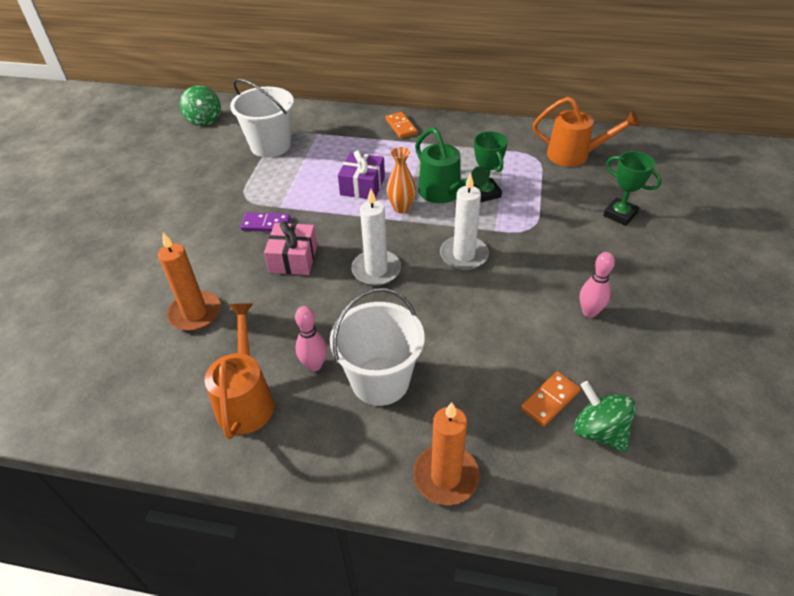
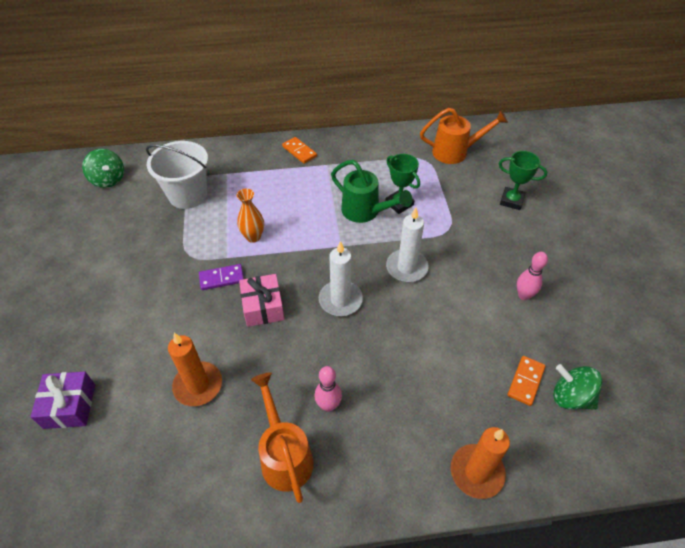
camera: 20 degrees left, 5 degrees up
white bucket [330,288,425,406] -> none
purple gift [338,150,385,199] -> purple gift moved to [30,372,95,429]
orange vase [386,147,416,213] -> orange vase moved to [237,189,264,243]

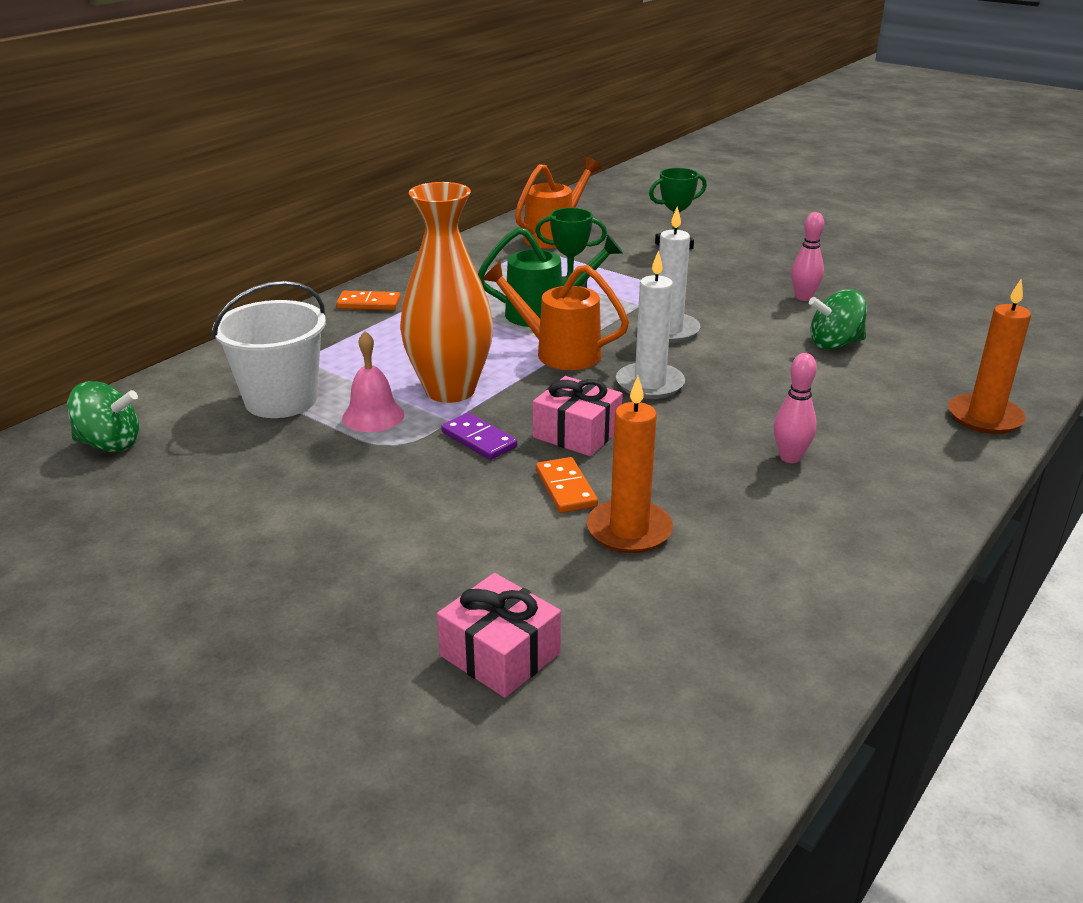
camera: 45 degrees left, 20 degrees down
purple gift [30,372,95,429] -> pink gift [437,573,561,698]
purple domino [199,264,244,290] -> purple domino turned 75 degrees counterclockwise [441,413,517,460]
orange vase [237,189,264,243] -> orange vase [400,182,493,403], size x2.00
orange watering can [251,372,314,503] -> orange watering can moved to [482,261,629,370]
orange domino [508,356,545,406] -> orange domino moved to [536,457,598,513]
green spinning top [553,364,602,410] -> green spinning top moved to [809,289,867,350]
none -> pink bell [342,331,404,432]

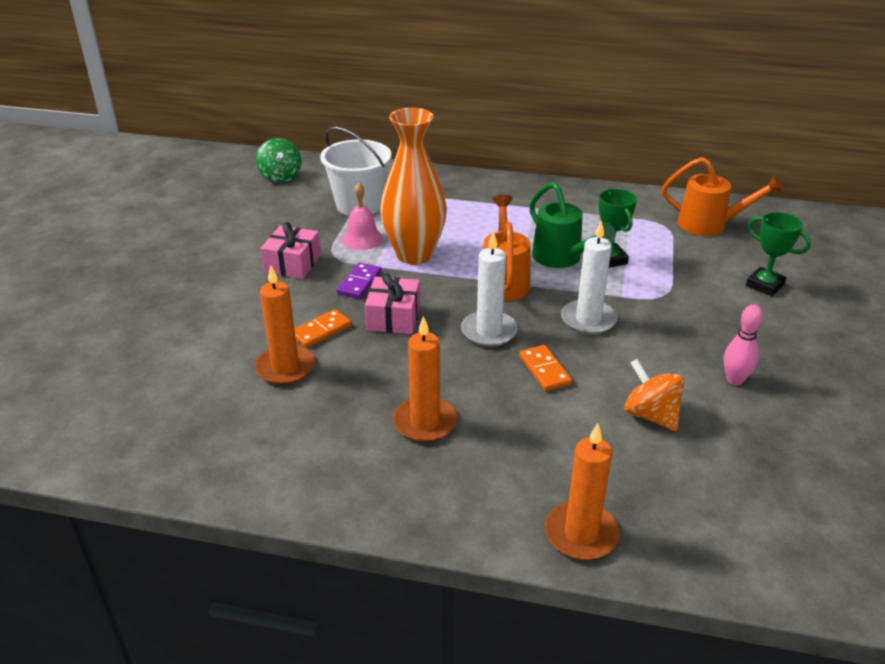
camera: 65 degrees right, 5 degrees up
orange domino [336,291,401,310] -> orange domino moved to [519,345,572,391]
pink gift [437,573,561,698] -> pink gift moved to [260,222,321,279]
pink bowling pin [774,353,817,463] -> orange candle [393,316,457,442]
green spinning top [809,289,867,350] -> orange spinning top [624,359,685,431]

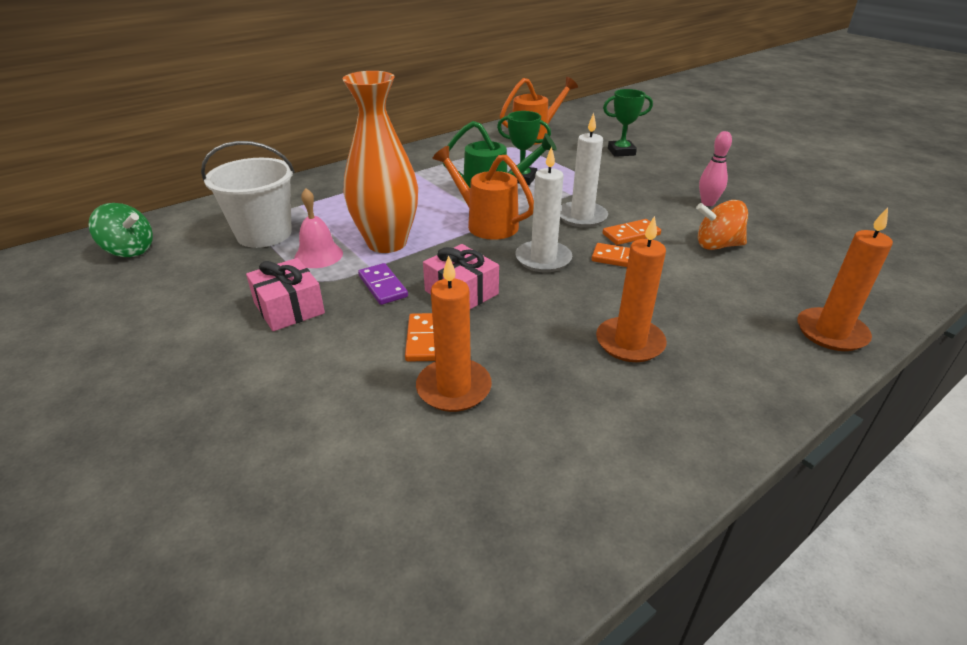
camera: 50 degrees left, 0 degrees up
none -> orange domino [602,219,661,245]

